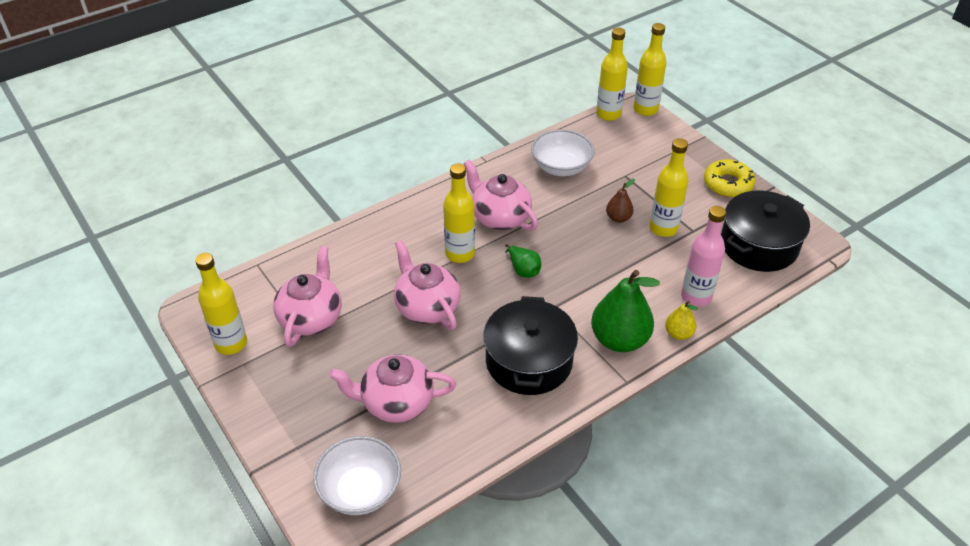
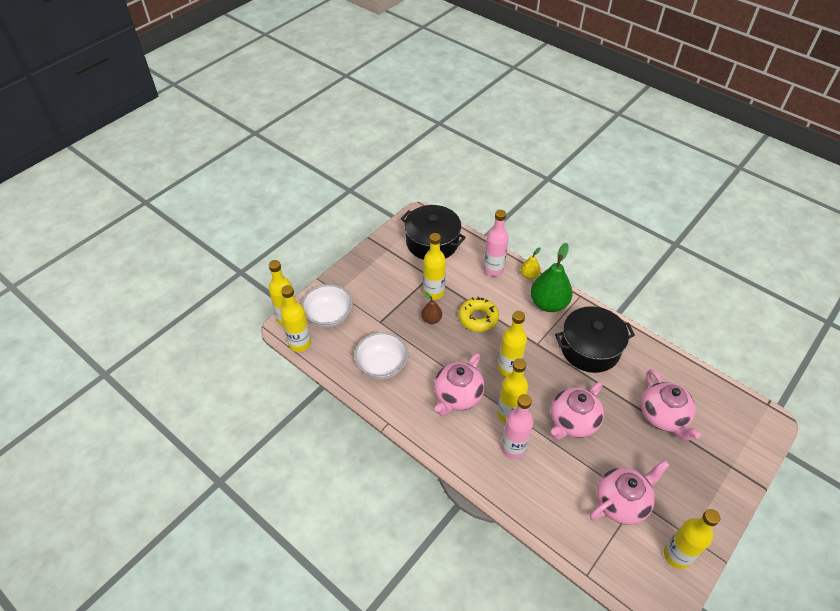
camera: 105 degrees left, 5 degrees up
pink teapot [273,246,342,347] -> pink teapot turned 150 degrees clockwise [590,460,669,525]
white bowl [313,436,401,515] -> white bowl moved to [301,284,353,327]
green pear [505,244,541,278] -> yellow bottle [498,311,527,376]
yellow donut [704,159,755,197] -> yellow donut moved to [459,297,499,332]
none -> pink bottle [501,394,533,459]

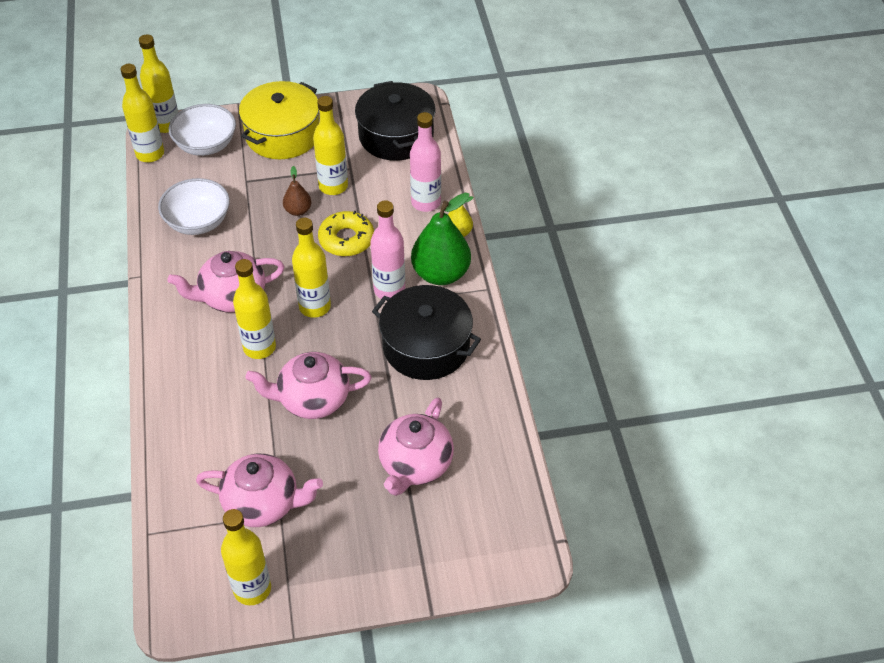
camera: 40 degrees right, 0 degrees up
pink bottle [501,394,533,459] -> pink bottle moved to [370,200,405,299]
none -> yellow pot [239,81,319,159]

